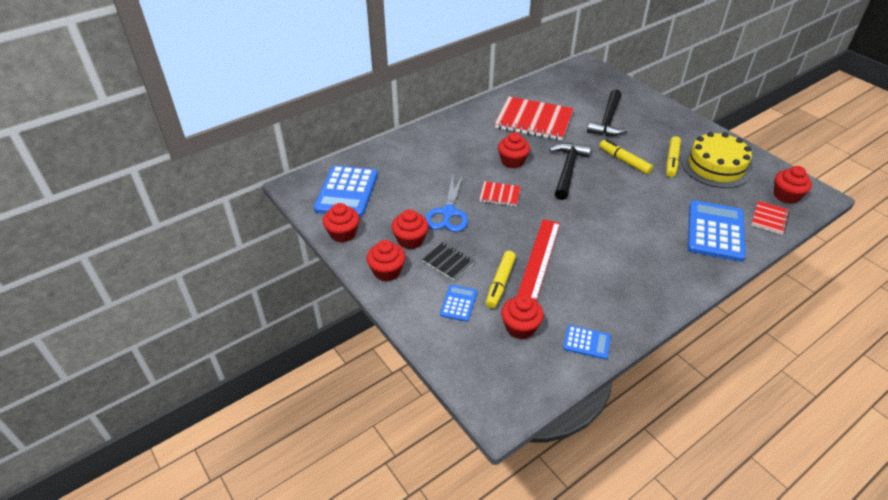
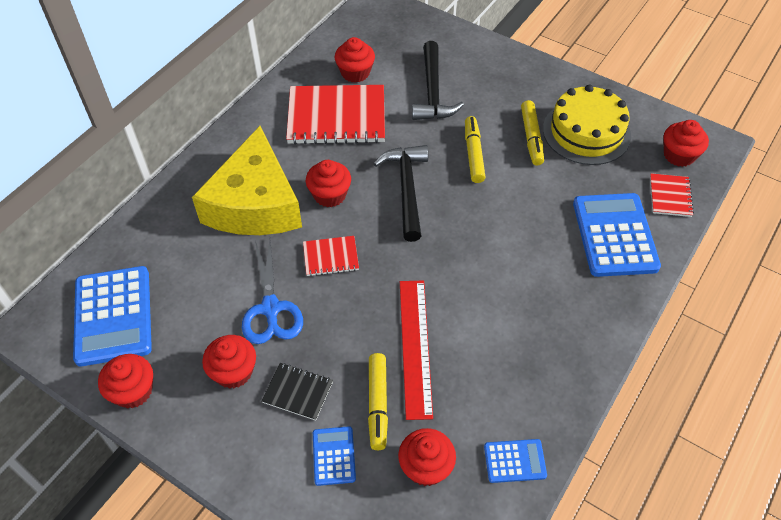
camera: 20 degrees left, 10 degrees up
red cupcake [367,240,405,281] -> red cupcake moved to [335,37,375,83]
yellow marker [600,139,653,174] -> yellow marker turned 60 degrees clockwise [465,116,486,183]
none -> yellow cheese [192,126,302,235]

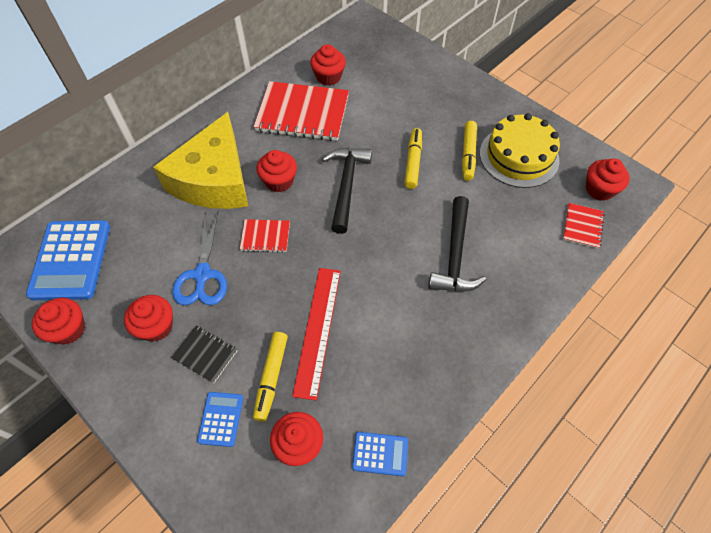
camera: 10 degrees right, 5 degrees up
black hammer [412,41,464,120] -> black hammer moved to [428,196,486,291]
blue calculator [573,193,661,277] -> none

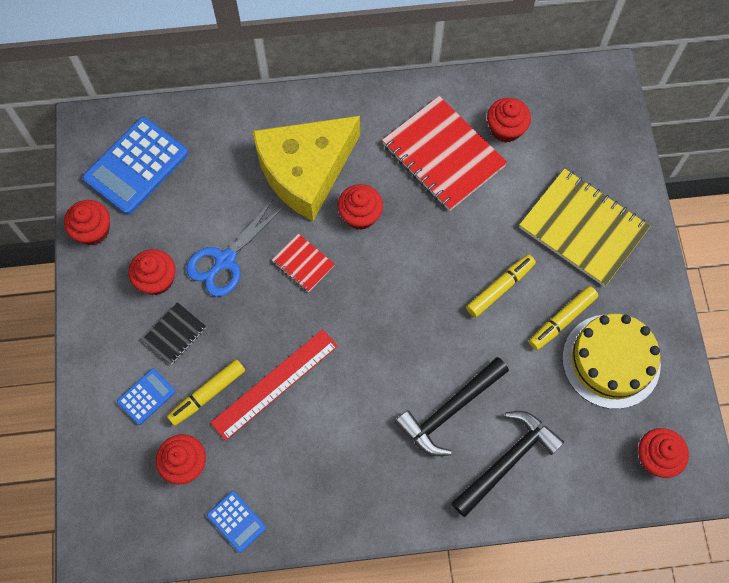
camera: 40 degrees right, 10 degrees up
black notebook [171,325,238,383] -> black notebook turned 60 degrees clockwise [142,302,206,365]
black hammer [322,148,372,234] -> black hammer moved to [452,411,564,517]
red notebook [563,203,605,249] -> none
none -> yellow notebook [519,169,651,287]

